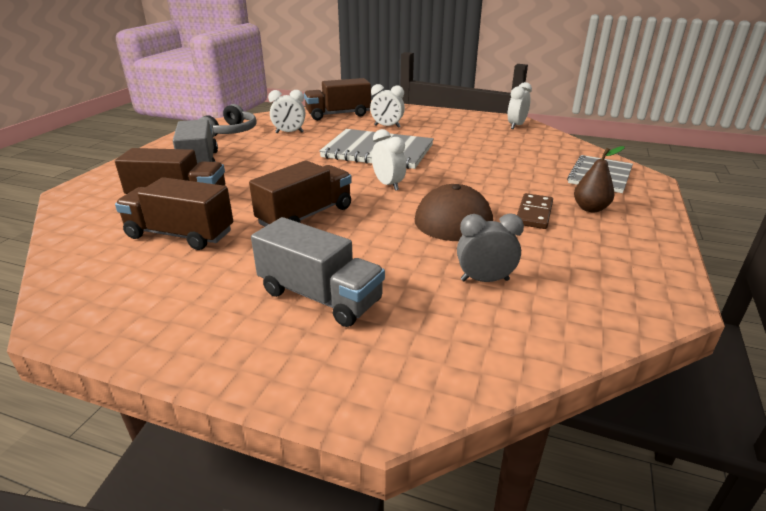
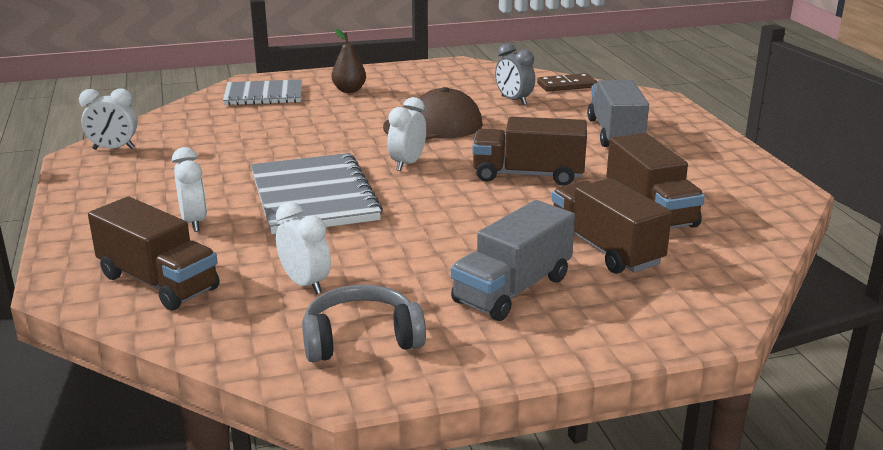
camera: 125 degrees left, 5 degrees down
brown domino [517,193,553,229] -> brown domino moved to [537,73,597,92]

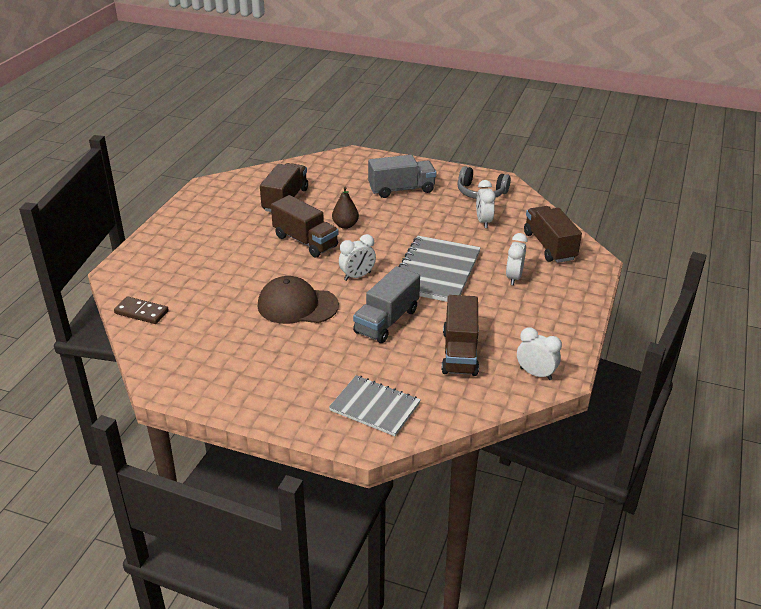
camera: 145 degrees left, 10 degrees up
brown pear [332,29,366,93] -> brown pear moved to [332,186,359,229]
grey clock [495,43,535,105] -> none
brown truck [552,178,672,274] -> brown truck moved to [441,295,479,376]
grey truck [587,80,649,147] -> grey truck moved to [353,266,420,343]

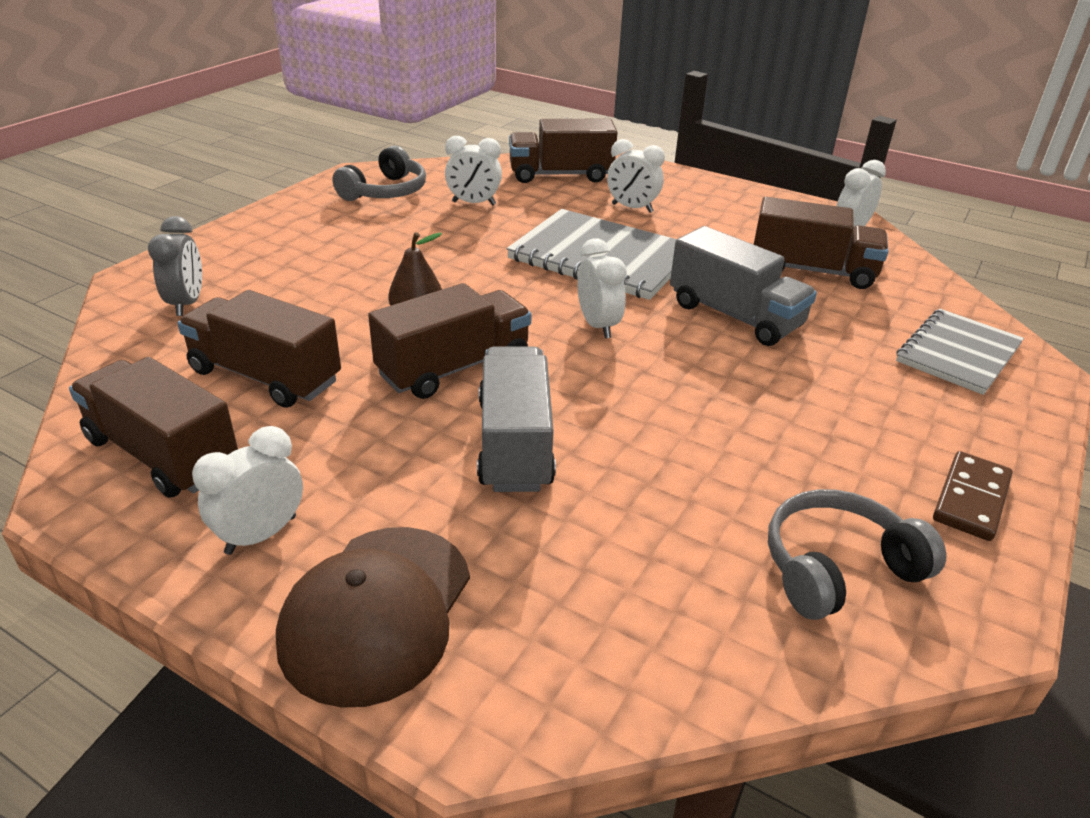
camera: 80 degrees left, 0 degrees up
brown domino [114,296,169,324] -> brown domino moved to [933,451,1013,541]
brown cap [258,276,339,324] -> brown cap moved to [276,527,470,708]
grey truck [368,155,437,198] -> grey truck moved to [477,347,556,492]
none -> brown truck [69,357,238,498]
none -> grey clock [148,216,202,316]
none -> white clock [192,426,303,555]
none -> grey headphones [768,489,946,620]

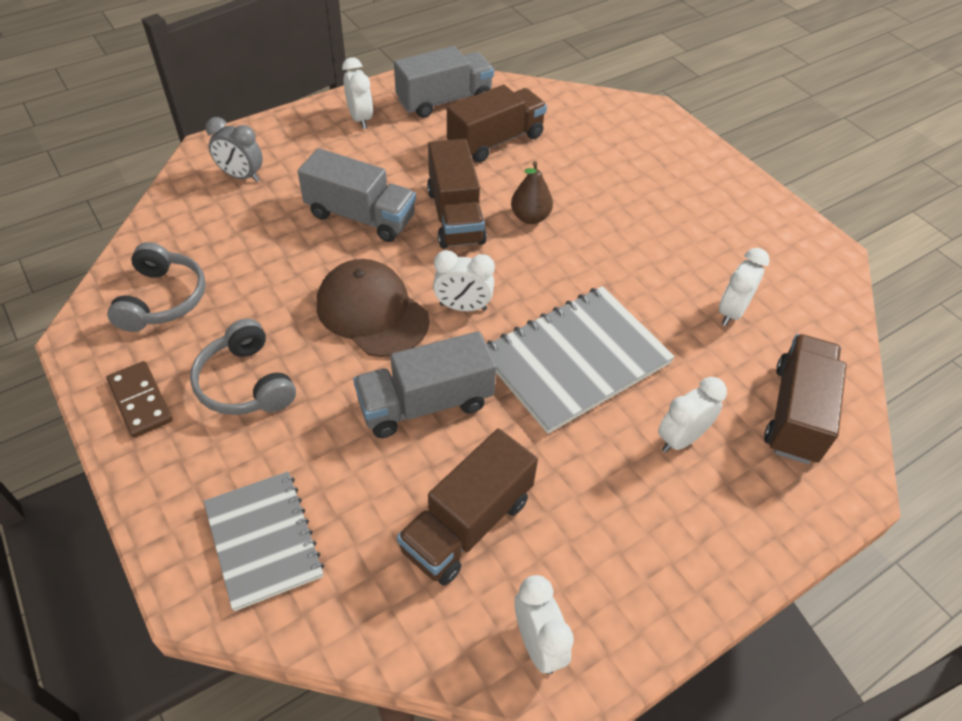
camera: 115 degrees right, 15 degrees up
brown truck [69,357,238,498] -> grey truck [394,46,494,118]
grey clock [148,216,202,316] -> grey clock moved to [206,117,263,182]
brown cap [276,527,470,708] -> brown cap moved to [317,259,430,357]
grey headphones [332,146,426,201] -> grey headphones moved to [190,319,296,415]

